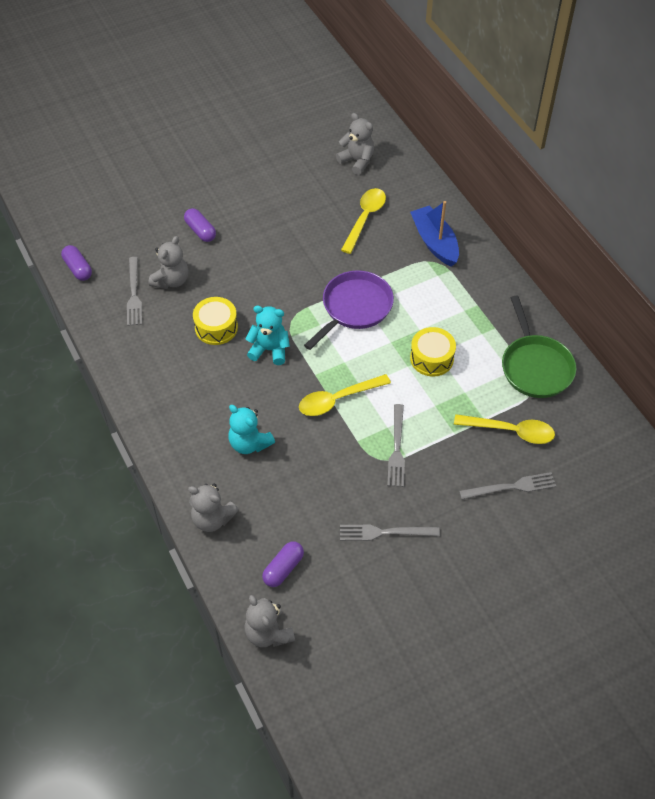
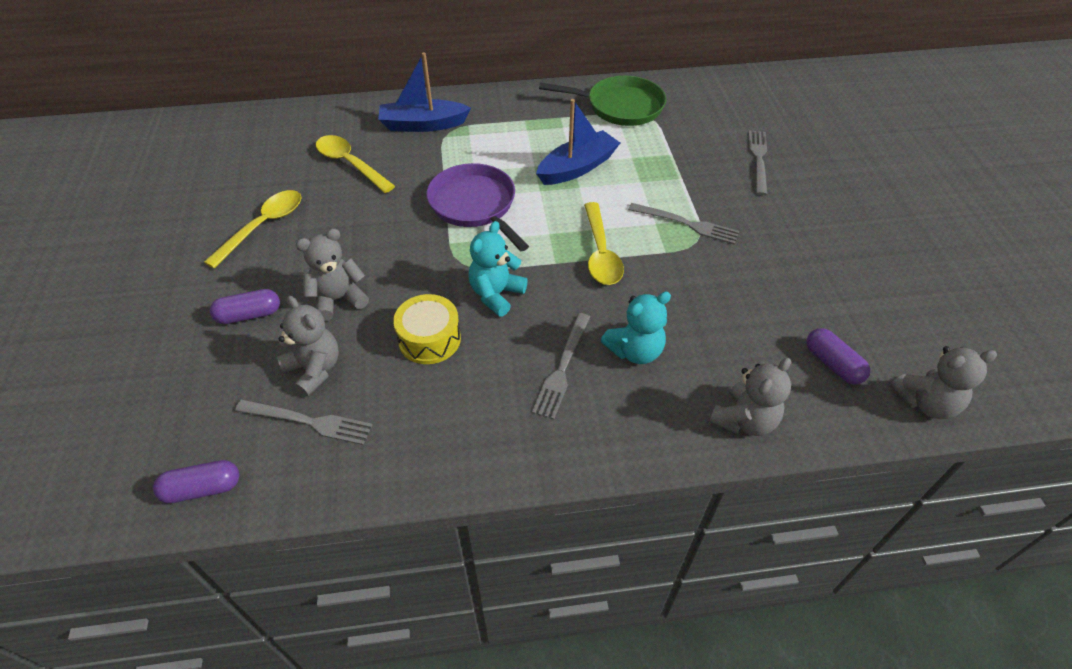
camera: 70 degrees left, 5 degrees down
grey teddy bear [336,113,374,175] -> grey teddy bear moved to [296,229,369,321]
grey fork [340,525,440,541] -> grey fork moved to [532,313,590,420]
yellow drum [410,327,456,377] -> blue boat [536,99,620,185]
yellow spoon [454,414,555,444] -> yellow spoon moved to [204,190,302,268]

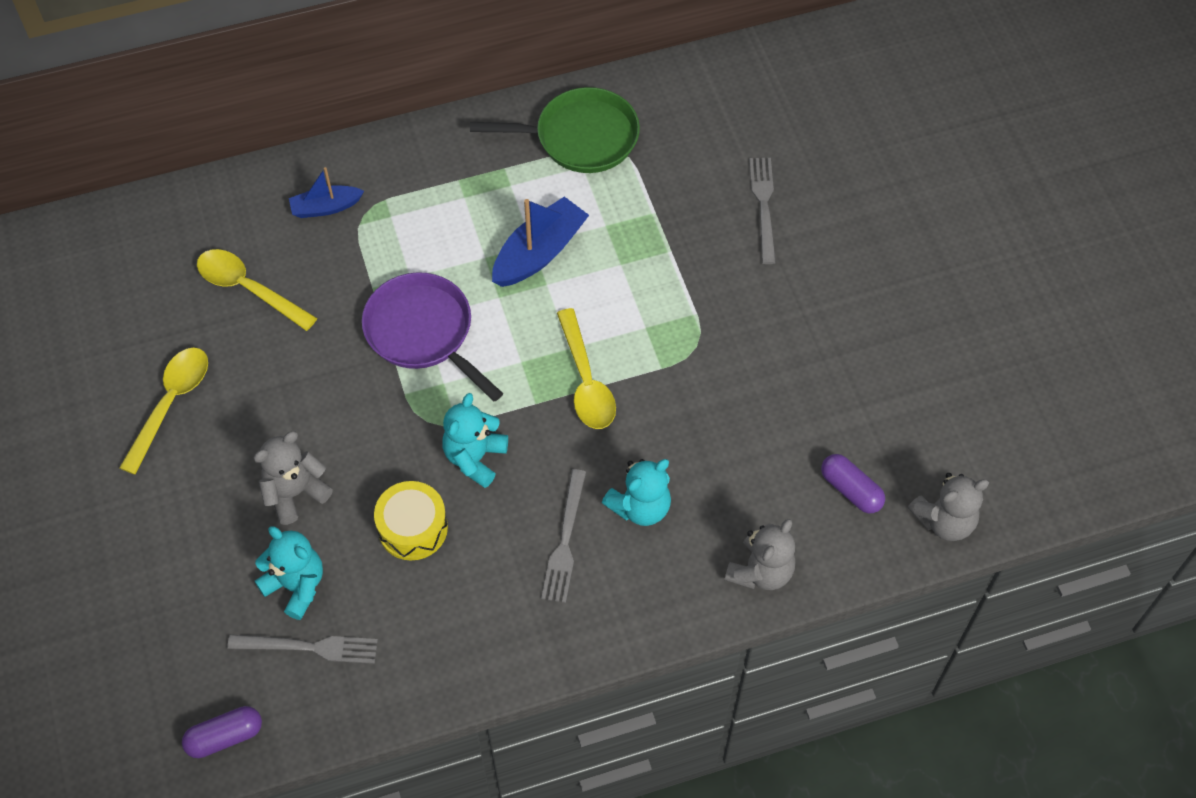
camera: 10 degrees left, 10 degrees up
purple capsule [210,289,280,324] -> none
grey teddy bear [277,296,339,397] -> turquoise teddy bear [255,526,323,620]
blue boat [378,52,471,132] -> blue boat [289,167,364,218], size x0.62
grey fork [628,203,739,244] -> none

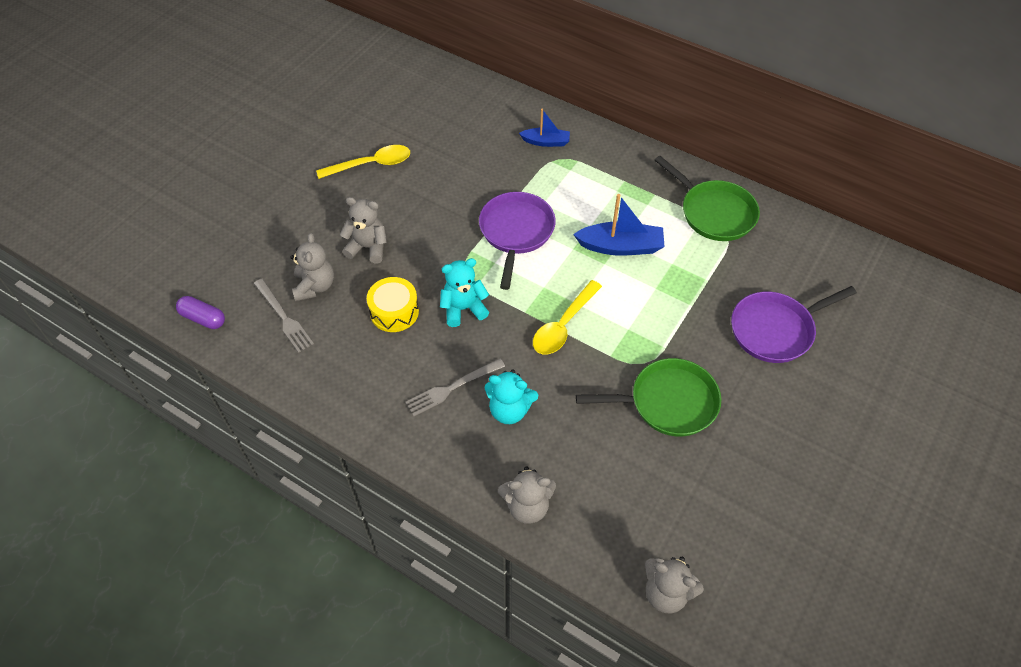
camera: 50 degrees right, 5 degrees down
yellow spoon [197,249,317,331] -> none
turquoise teddy bear [255,526,323,620] -> grey teddy bear [291,233,334,302]
blue boat [289,167,364,218] -> blue boat turned 150 degrees clockwise [519,109,570,147]
grey fork [749,158,776,264] -> purple pan [731,286,857,363]
purple capsule [821,454,885,514] -> none
none -> green pan [576,358,721,437]

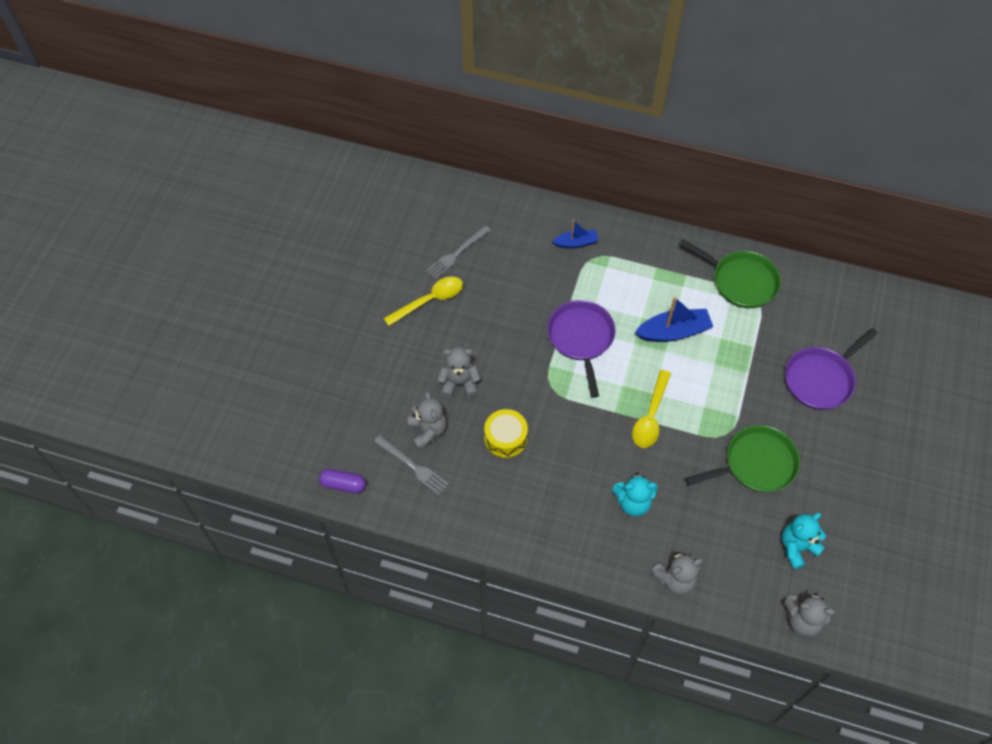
camera: 15 degrees left, 5 degrees up
grey fork [405,359,505,416] -> grey fork moved to [426,225,490,279]
turquoise teddy bear [440,258,489,327] -> turquoise teddy bear moved to [782,513,826,569]

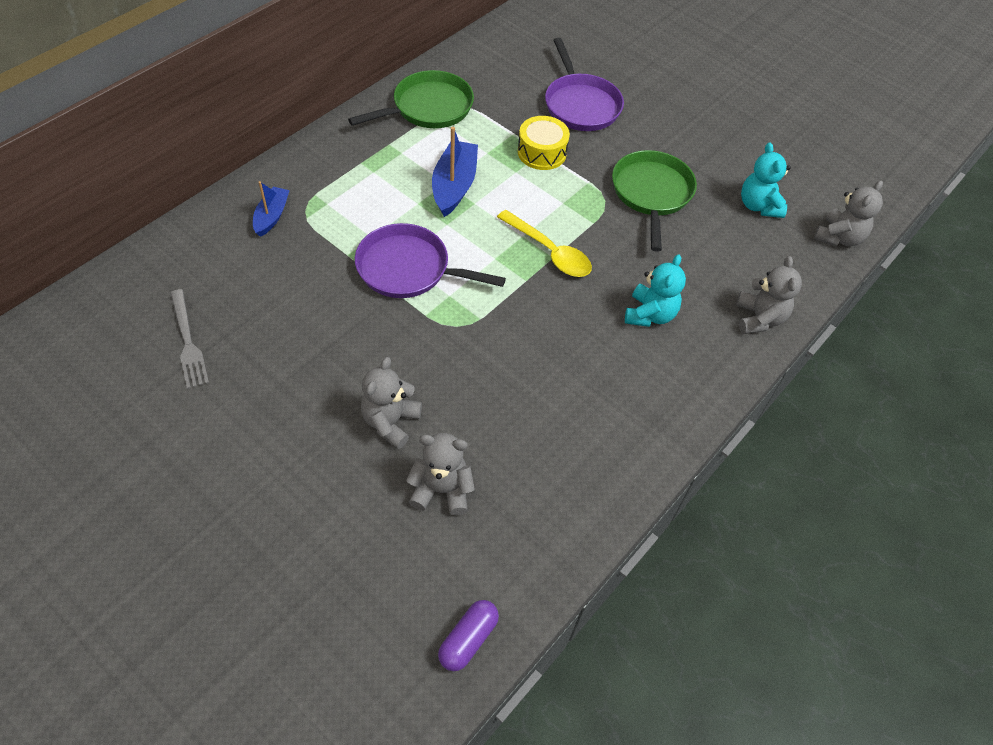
camera: 70 degrees left, 5 degrees down
grey fork [374,435,449,495] -> none
yellow spoon [384,276,463,326] -> none
yellow drum [484,409,528,458] -> yellow drum moved to [518,116,570,170]

